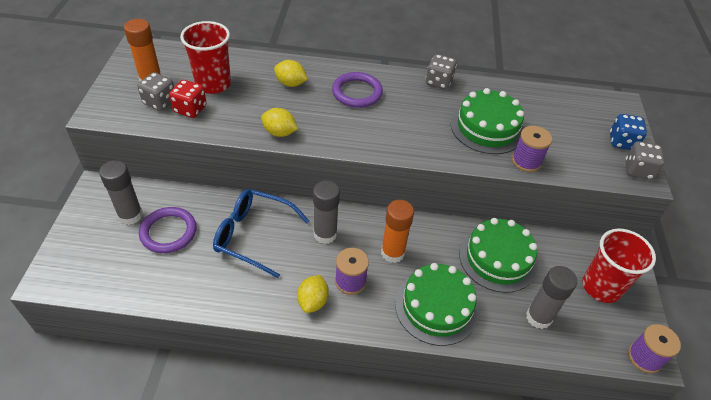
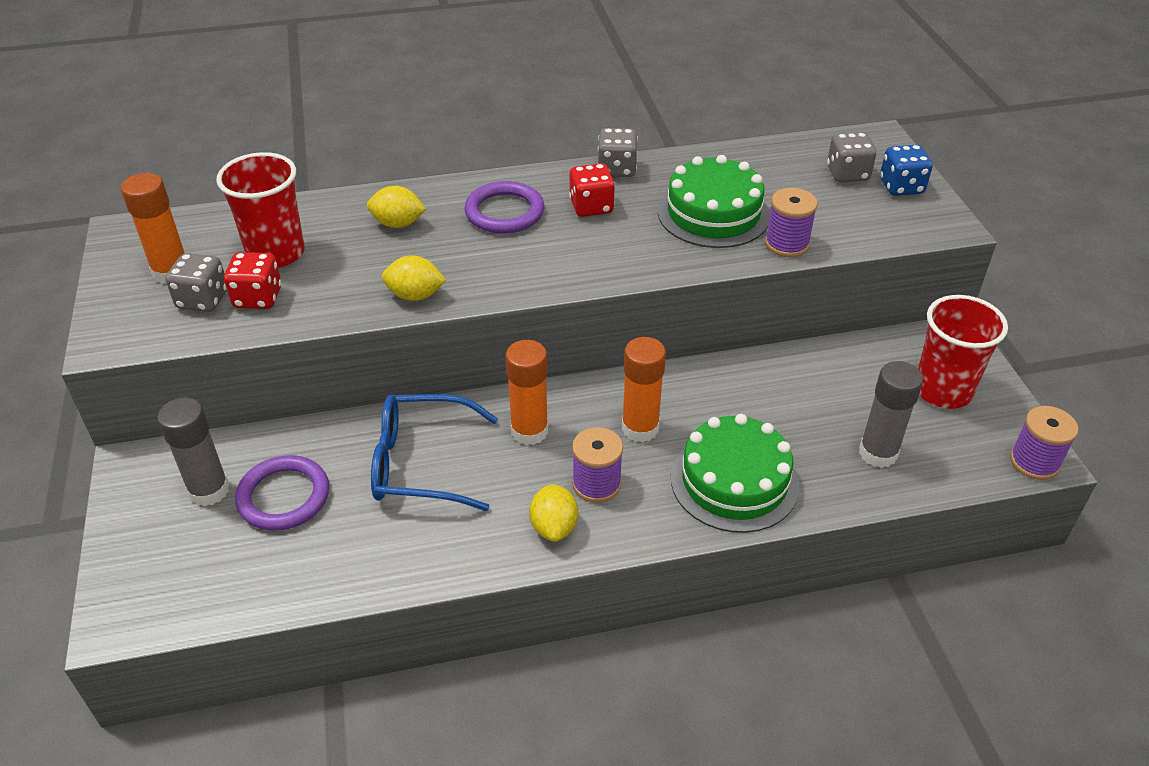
camera: 15 degrees left, 5 degrees down
grey glue stick [313,181,340,244] -> orange glue stick [505,340,548,445]
green cake [459,218,538,293] -> none
grey dice [626,141,665,180] -> grey dice moved to [827,132,876,182]
none -> red dice [569,163,615,217]

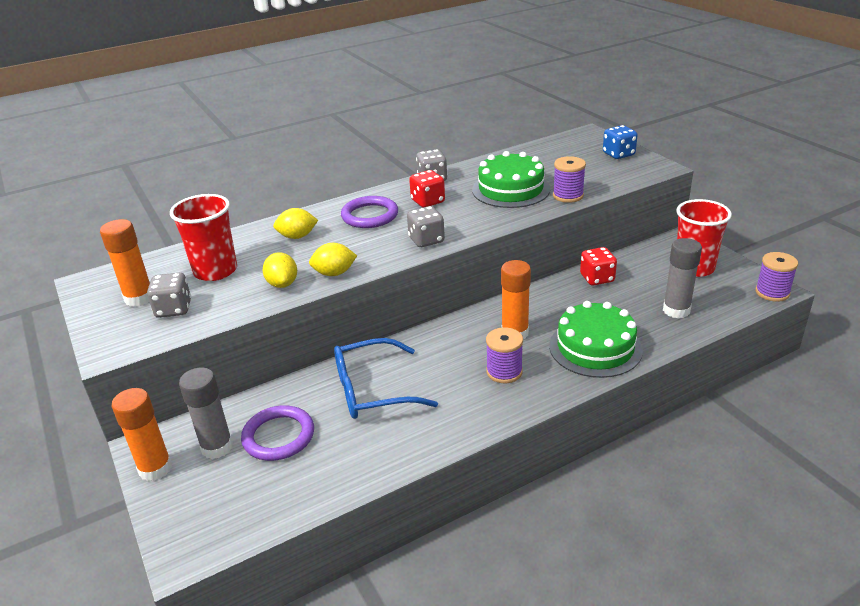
camera: 15 degrees left, 10 degrees down
red dice [224,252,281,309] -> red dice moved to [580,247,617,286]
orange glue stick [505,340,548,445] -> orange glue stick moved to [112,388,172,481]
yellow lemon [529,484,578,542] -> yellow lemon moved to [262,252,297,288]
grey dice [827,132,876,182] -> grey dice moved to [407,206,445,247]

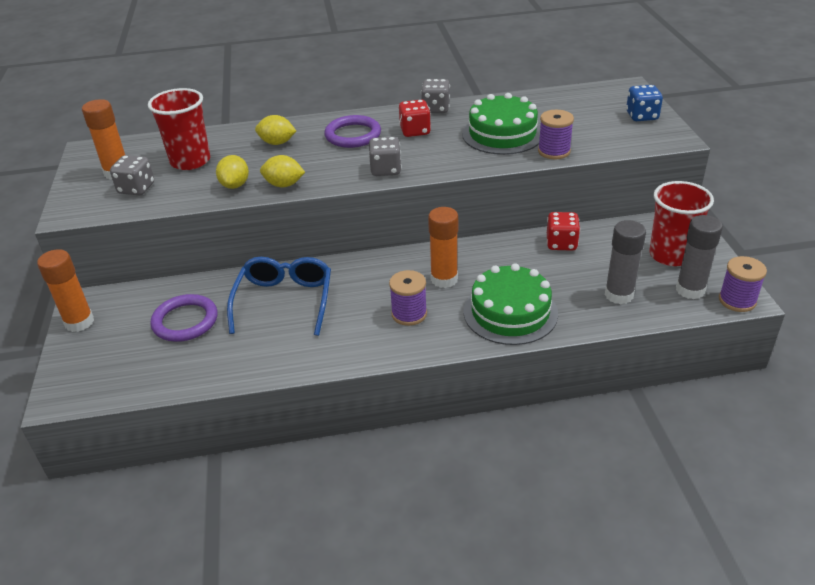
camera: 20 degrees right, 5 degrees up
grey glue stick [179,368,233,459] -> grey glue stick moved to [676,215,723,299]
blue glasses [334,338,438,419] -> blue glasses turned 90 degrees clockwise [227,257,331,336]

